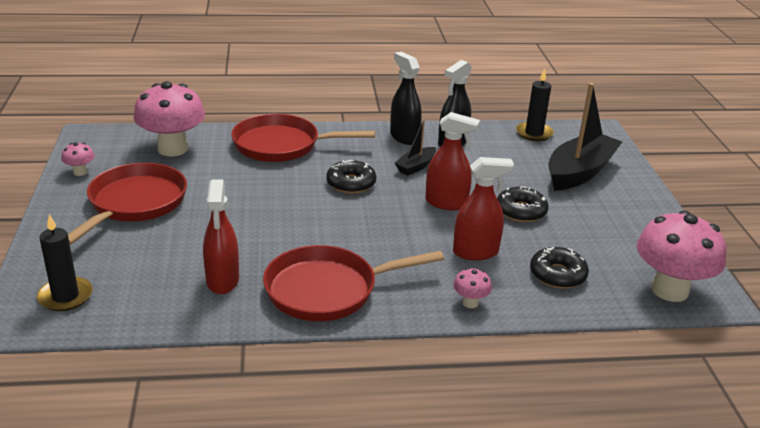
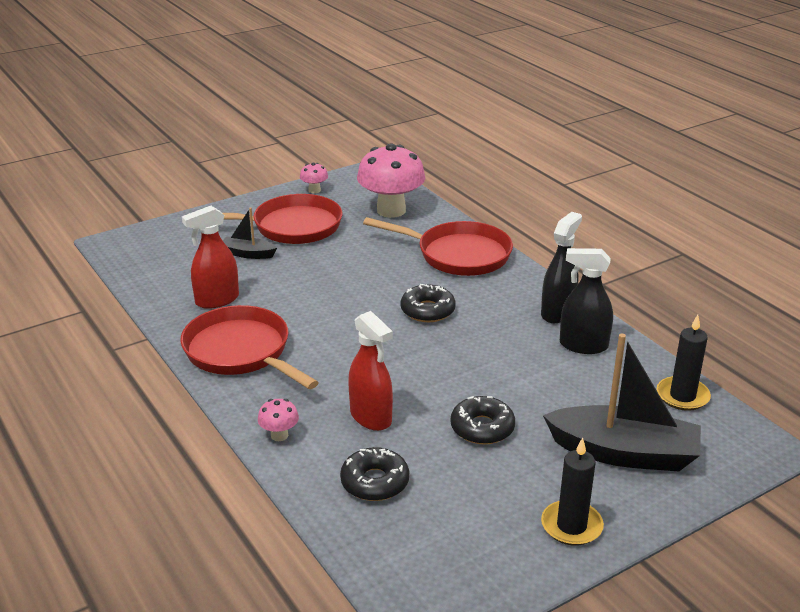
camera: 65 degrees right, 0 degrees up
black candle [37,214,93,311] -> black candle moved to [541,438,604,546]
red pan [231,114,375,162] -> red pan turned 135 degrees clockwise [363,217,513,276]
black boat [395,120,436,176] -> black boat moved to [223,208,277,259]
red spray bottle [425,112,480,210] -> none
pink mushroom [637,211,727,302] -> none

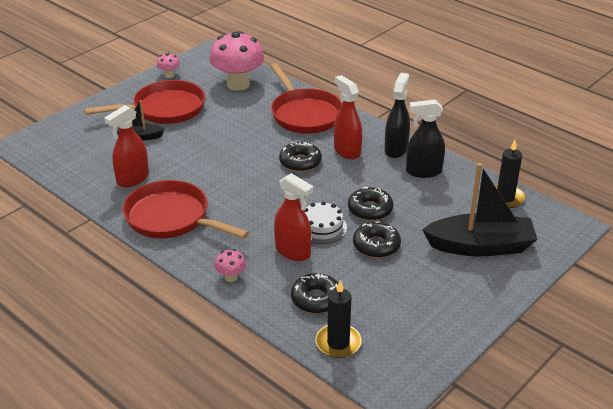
camera: 15 degrees left, 5 degrees up
red pan [363,217,513,276] -> red pan turned 60 degrees clockwise [270,63,343,133]
black candle [541,438,604,546] -> black candle moved to [315,280,362,358]
none -> white cake [304,201,347,244]
none -> red spray bottle [334,75,362,160]
none -> black donut [348,186,394,221]

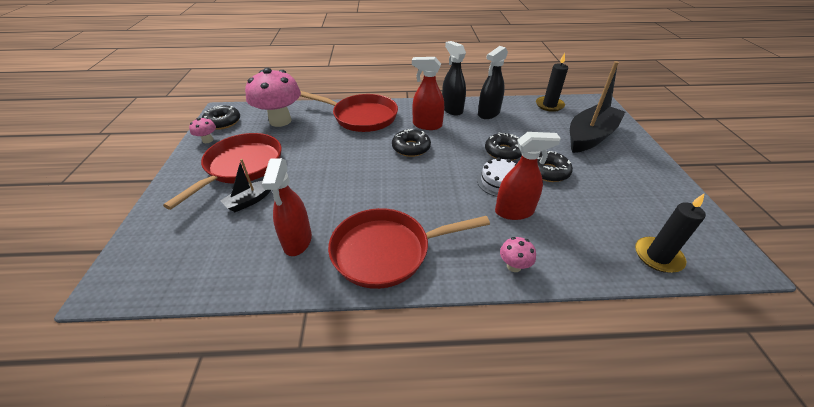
camera: 45 degrees left, 5 degrees up
black donut [291,273,338,313] -> black donut moved to [202,105,240,130]

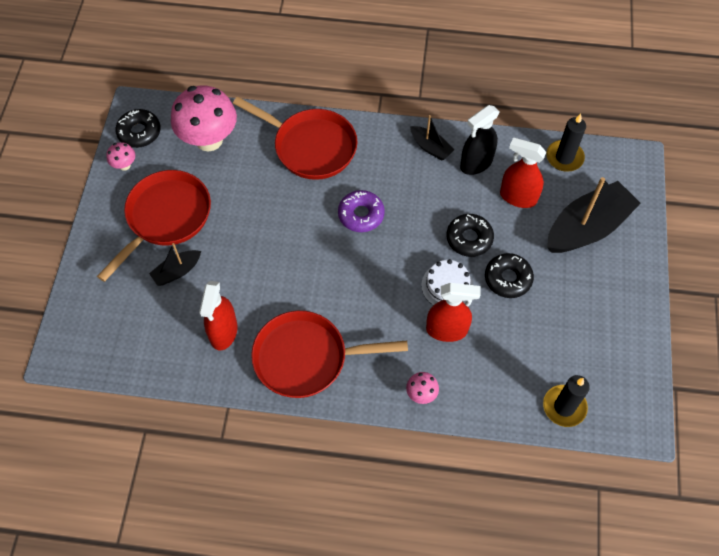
camera: 10 degrees right, 20 degrees up
black donut [392,129,431,157] -> purple donut [338,190,385,232]
red spray bottle [412,57,444,130] -> red spray bottle moved to [500,138,546,208]
black spray bottle [442,41,466,116] -> black boat [410,115,454,161]

